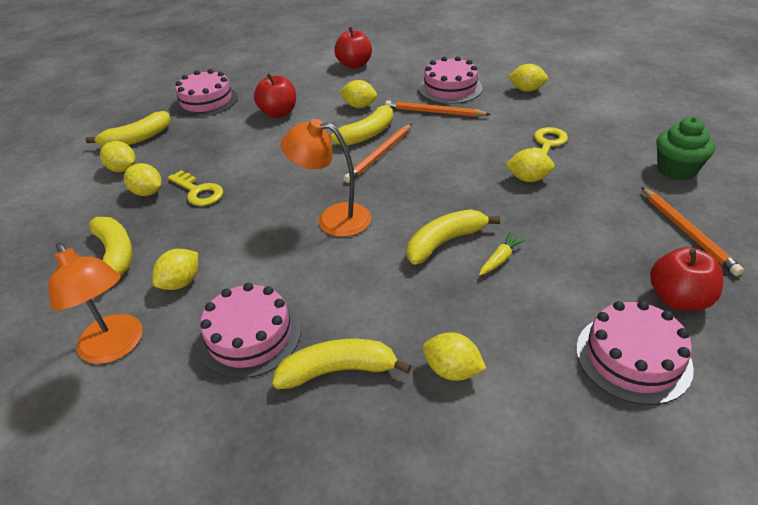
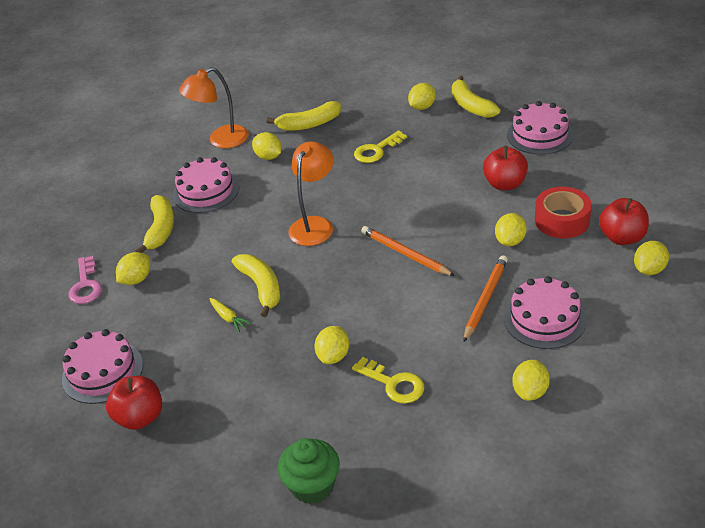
camera: 100 degrees right, 0 degrees up
yellow lemon [124,163,162,196] -> yellow lemon moved to [634,241,669,275]
yellow banana [329,105,393,146] -> none
orange pencil [641,187,744,276] -> none
none -> pink key [68,256,102,304]
none -> red tape [535,187,592,238]

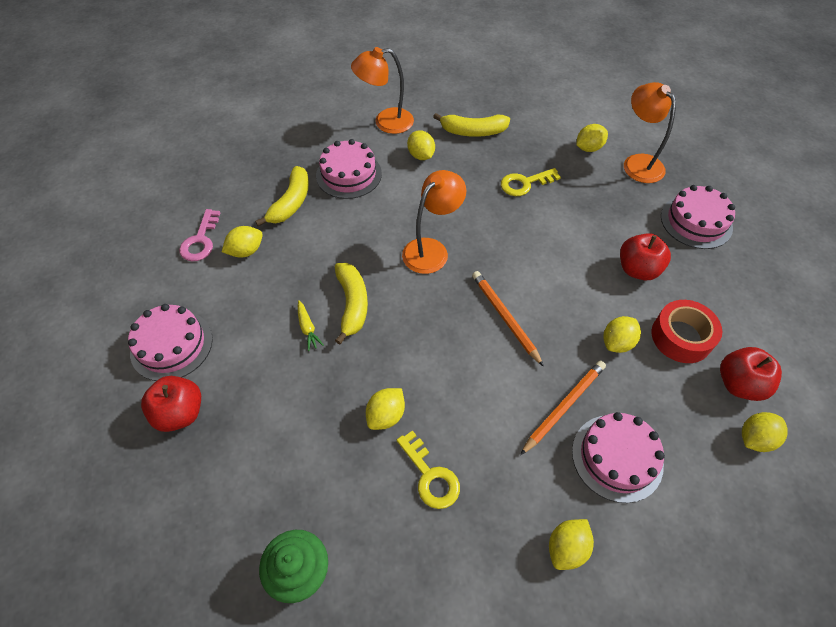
camera: 15 degrees right, 15 degrees up
yellow banana [452,75,500,118] -> orange lamp [624,82,676,183]

